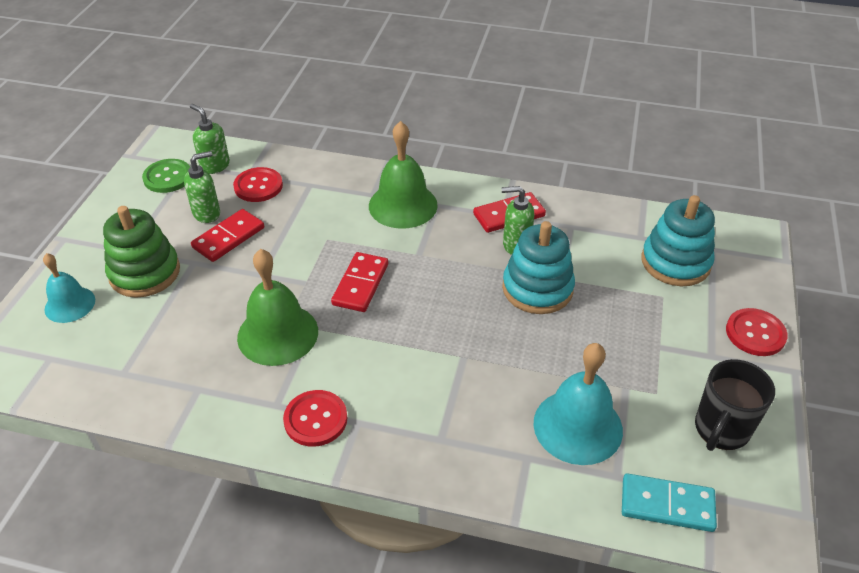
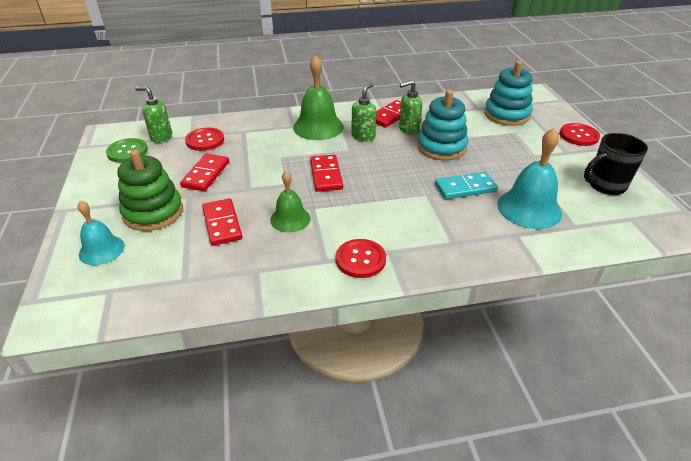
camera: 25 degrees left, 5 degrees down
green soap dispenser [184,151,220,223] -> green soap dispenser moved to [352,83,376,142]
green bell [237,249,318,366] -> green bell [270,171,311,233], size x0.63
turquoise domino [622,473,717,532] -> turquoise domino moved to [435,172,498,199]
black mug [695,359,775,451] -> black mug turned 60 degrees clockwise [584,133,648,195]
none -> red domino [202,198,242,246]

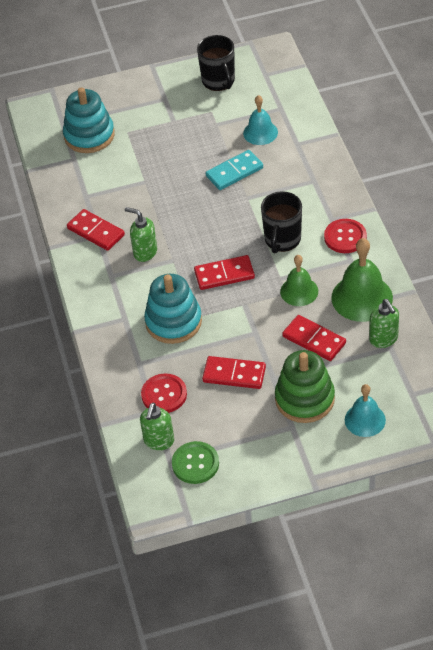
camera: 90 degrees left, 10 degrees up
red domino [202,198,242,246] -> red domino turned 60 degrees clockwise [282,315,346,361]
green bell [293,55,344,140] -> green bell moved to [331,238,393,322]
green soap dispenser [399,80,422,135] -> green soap dispenser moved to [369,299,399,348]
turquoise stacking toy [417,90,468,160] -> turquoise stacking toy moved to [144,274,202,344]
turquoise domino [435,172,498,199] -> turquoise domino turned 75 degrees clockwise [206,150,263,190]
turquoise bell [497,128,562,229] -> turquoise bell [243,95,278,145], size x0.63
red button [560,123,600,146] -> none
none -> black mug [261,191,302,253]

